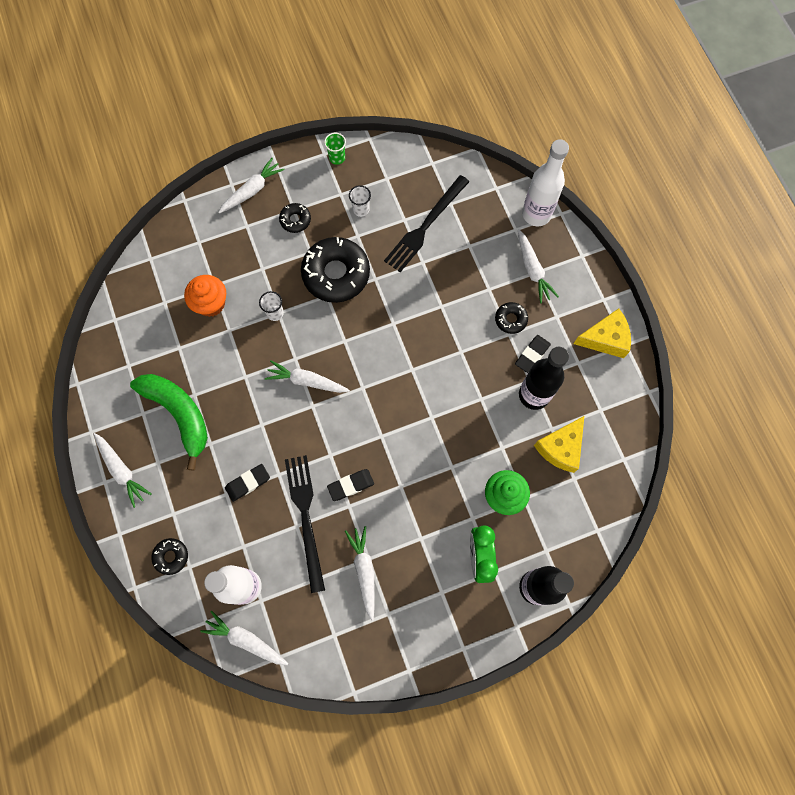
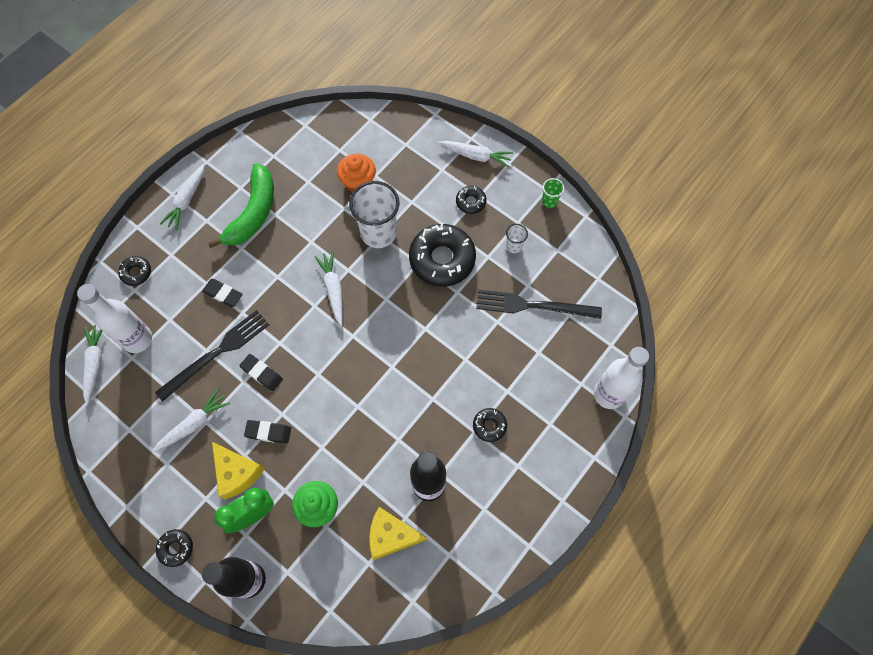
camera: 60 degrees right, 5 degrees down
white cup [259,291,284,321] -> white cup [349,181,399,248], size x2.20
black eraser [515,335,551,373] -> black eraser moved to [244,420,291,444]
white carrot [518,229,559,303] -> none
yellow cheese [574,308,631,358] -> yellow cheese moved to [212,442,265,499]
none -> black donut [156,529,193,567]

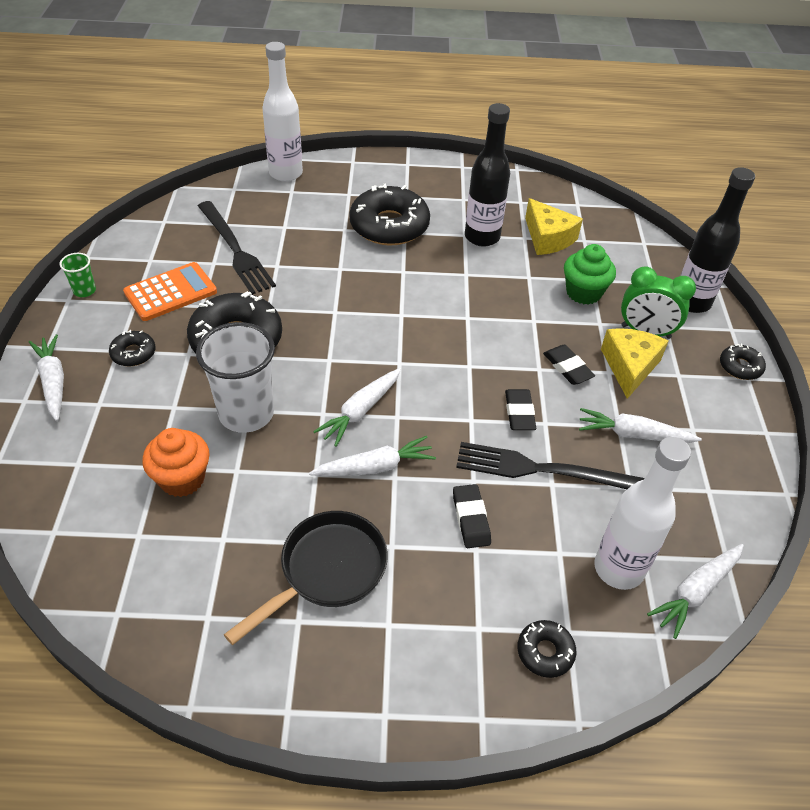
camera: 130 degrees left, 20 degrees down
white carrot [160,163,205,230] -> white carrot moved to [309,436,436,476]
green banana [208,163,274,248] -> black pan [224,511,388,645]
black donut [473,408,507,442] -> black donut [349,184,430,246], size x2.11
white cup [506,224,528,253] -> orange calculator [123,262,217,321]

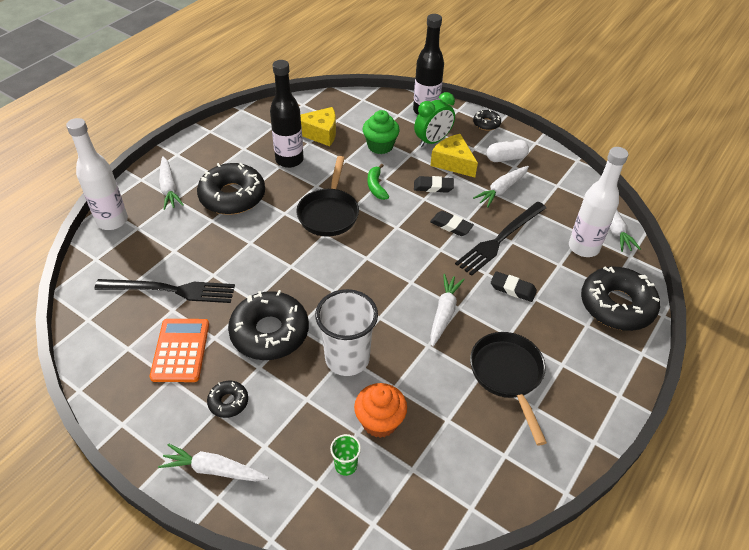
camera: 55 degrees left, 0 degrees up
green cup [60,253,96,297] -> green cup moved to [330,434,361,476]
white carrot [313,368,401,447] -> white carrot moved to [159,156,184,210]
black donut [517,620,576,678] -> black donut [581,266,660,331], size x2.11
none -> black pan [296,156,359,237]
none -> green banana [368,164,389,200]
none -> white capsule [487,140,529,162]

